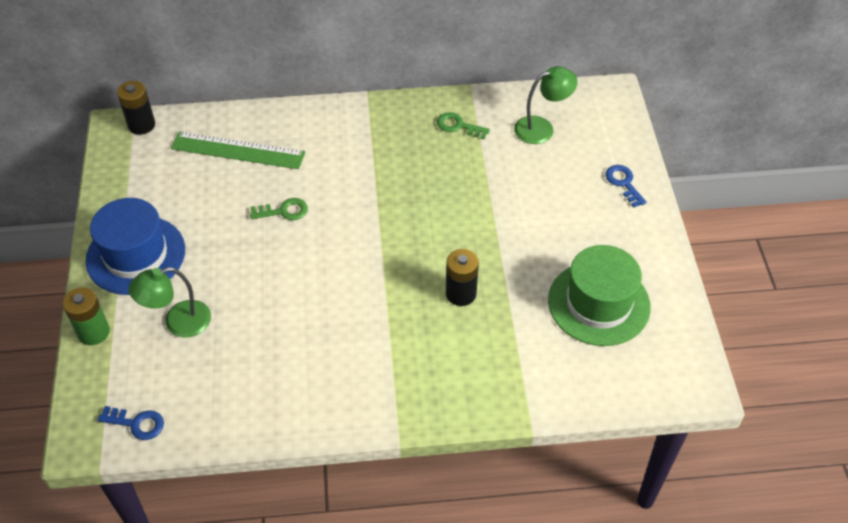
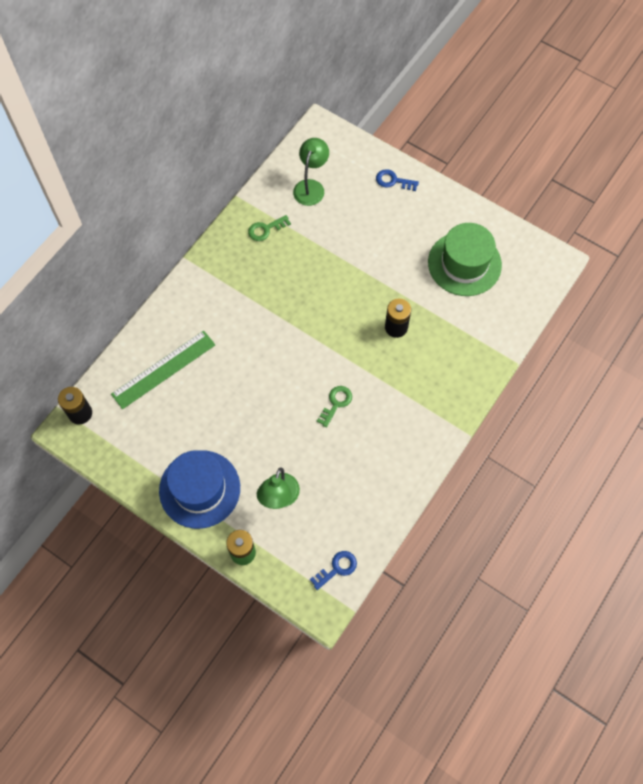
camera: 50 degrees left, 15 degrees up
green key [250,198,308,220] -> green key moved to [317,386,352,428]

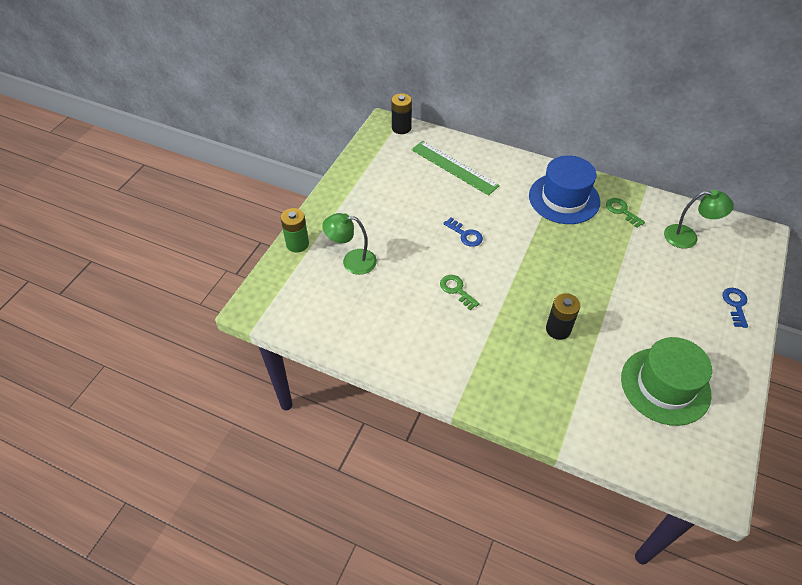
camera: 80 degrees right, 15 degrees down
blue hat [159,450,240,529] -> blue hat moved to [529,155,600,224]
blue key [310,551,357,590] -> blue key moved to [443,218,483,247]
green key [317,386,352,428] -> green key turned 150 degrees counterclockwise [440,275,480,310]

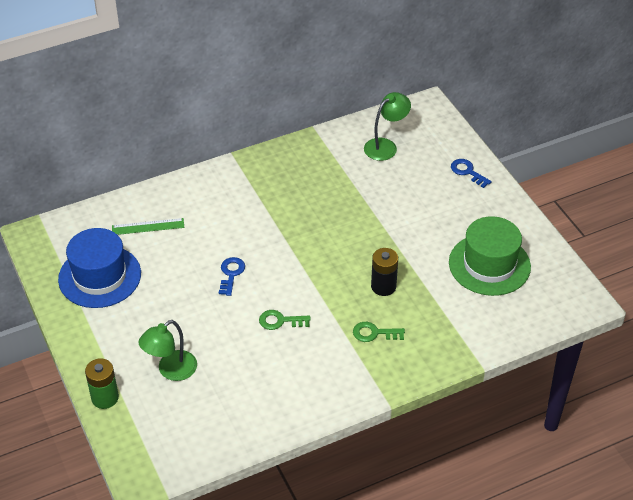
camera: 50 degrees left, 5 degrees down
black battery [391,93,412,134] -> none
green ruler [411,141,500,196] -> green ruler [112,218,184,235], size x0.62
blue key [443,218,483,247] -> blue key turned 75 degrees counterclockwise [219,257,245,296]
blue hat [529,155,600,224] -> blue hat moved to [58,228,141,308]
green key [606,198,645,228] -> green key moved to [353,322,405,342]

